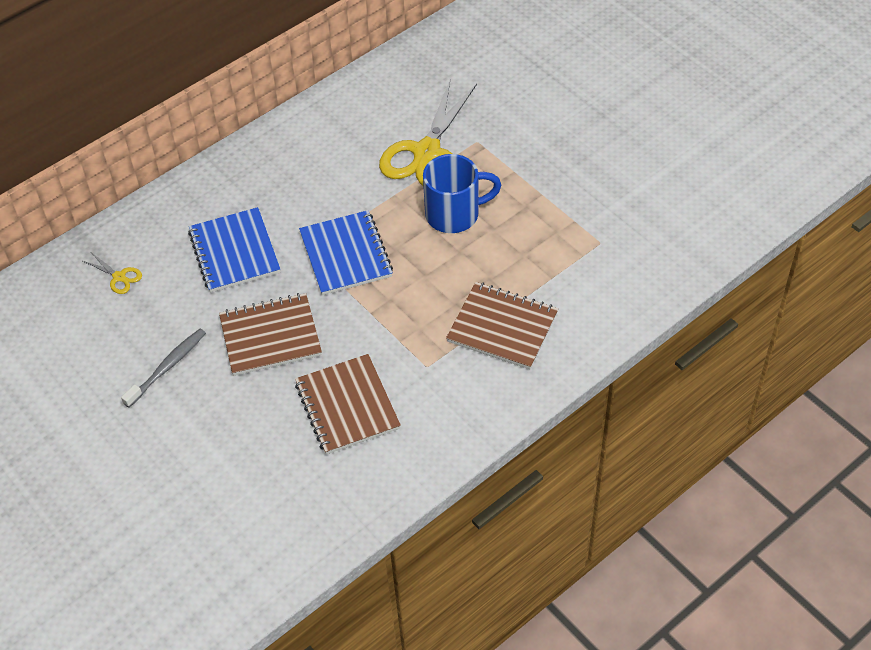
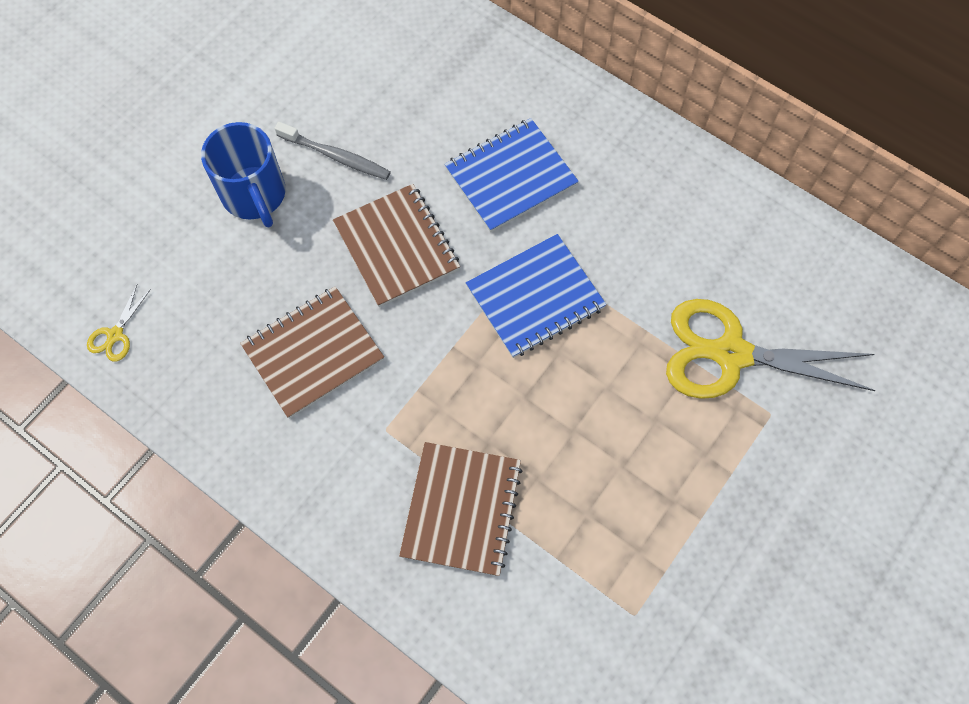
camera: 75 degrees right, 15 degrees up
yellow scissors [83,253,142,294] -> yellow scissors moved to [87,285,151,362]
blue mug [423,154,501,233] -> blue mug moved to [201,122,286,227]

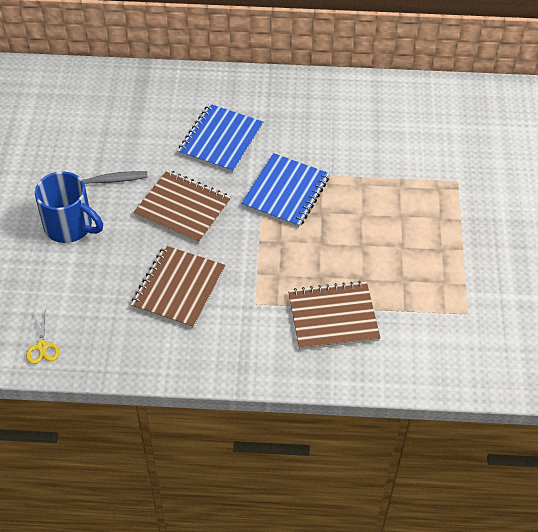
camera: 35 degrees left, 15 degrees down
brown notebook [399,442,523,576] -> brown notebook turned 75 degrees counterclockwise [288,281,381,350]
yellow scissors [666,299,876,399] -> none

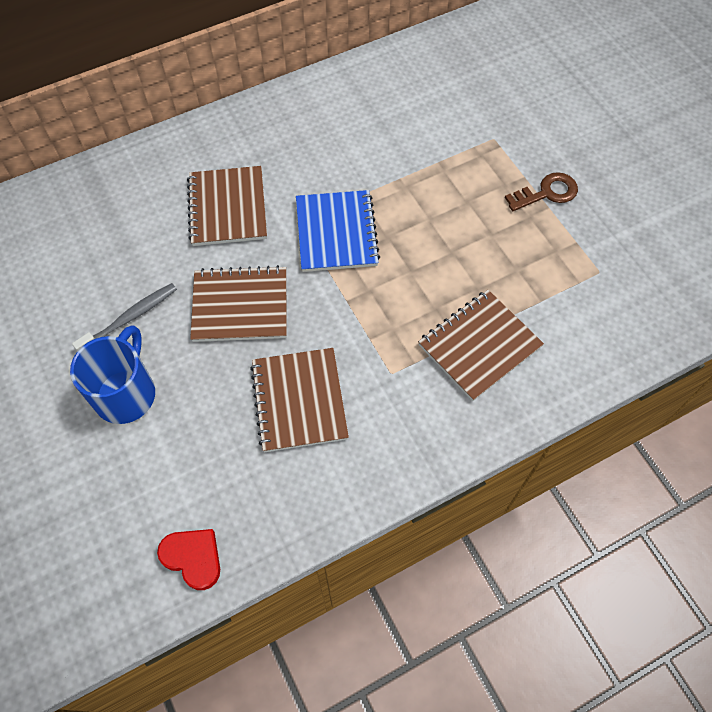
camera: 30 degrees left, 10 degrees up
yellow scissors [26,312,59,364] -> red heart [157,529,220,590]
blue mug [35,171,103,243] -> blue mug turned 75 degrees counterclockwise [70,325,155,424]
blue notebook [178,104,263,173] -> brown notebook [187,166,267,246]
none -> brown key [505,172,578,211]

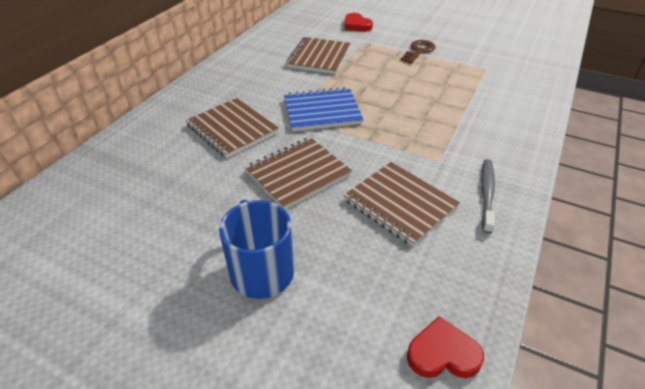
camera: 35 degrees left, 20 degrees down
grey toothbrush [72,283,177,351] -> grey toothbrush moved to [481,159,495,234]
blue notebook [296,190,380,272] -> blue notebook turned 60 degrees counterclockwise [284,87,364,131]
brown notebook [418,290,544,401] -> brown notebook moved to [286,37,351,74]
none -> red heart [344,13,373,32]

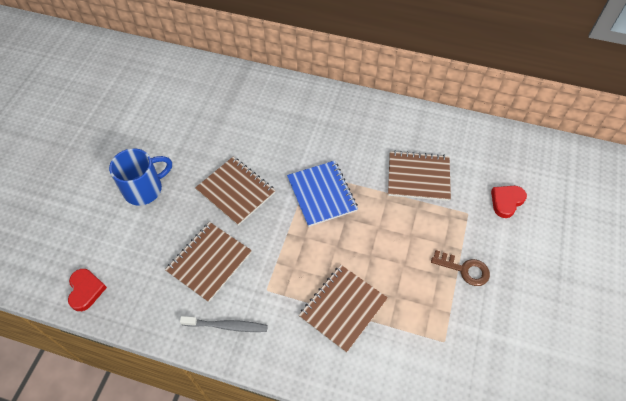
camera: 80 degrees right, 15 degrees up
brown notebook [186,98,279,158] -> brown notebook moved to [299,265,388,353]

